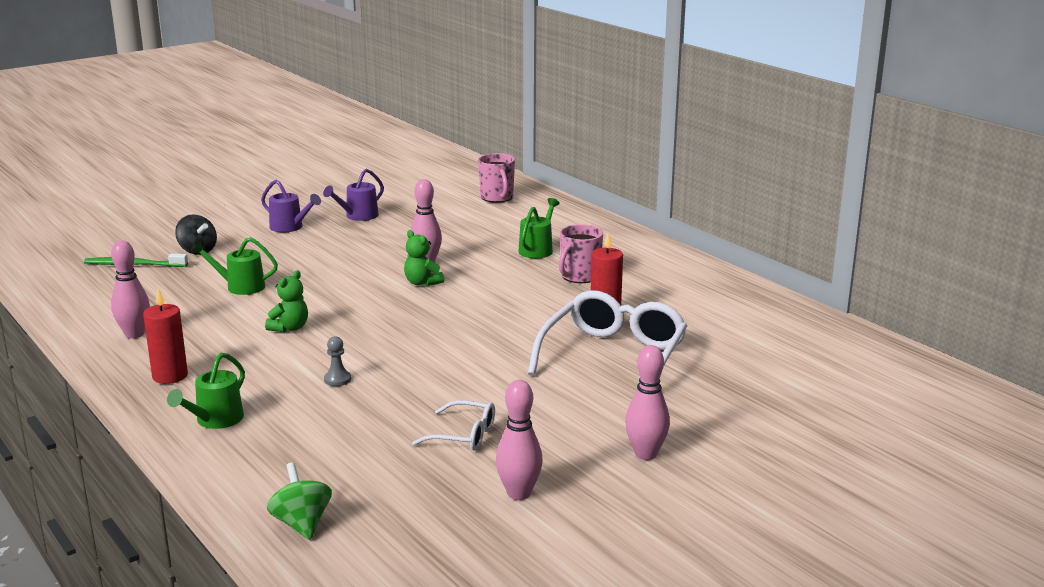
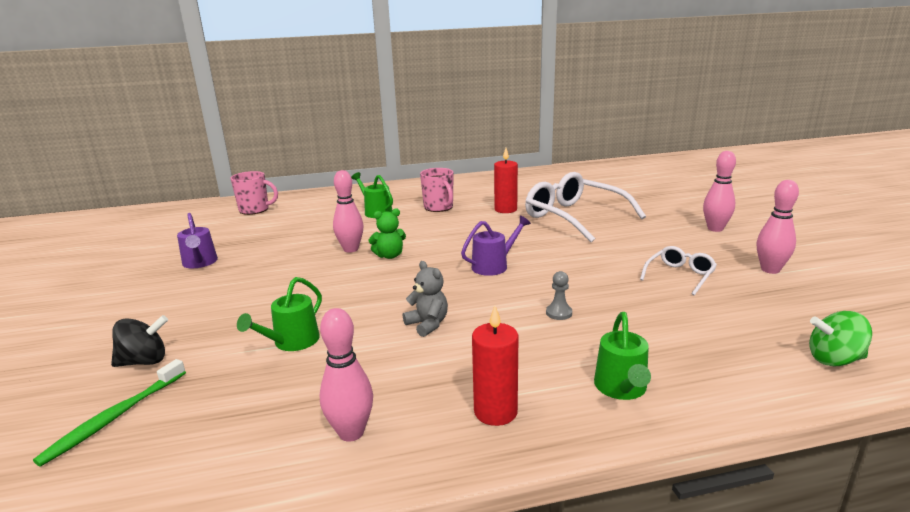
camera: 65 degrees left, 0 degrees up
green watering can [167,353,245,429] -> green watering can turned 45 degrees clockwise [594,312,651,400]
purple watering can [261,180,321,232] -> purple watering can moved to [461,216,531,276]
green teddy bear [265,270,308,332] -> grey teddy bear [403,261,448,337]

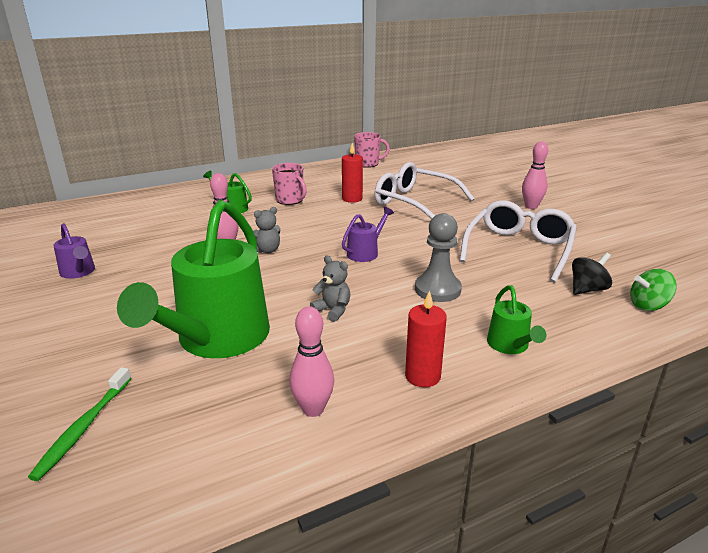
camera: 15 degrees left, 5 degrees up
black spinning top [111,315,168,367] -> black spinning top moved to [572,252,612,295]
pink mug [230,171,278,215] -> pink mug moved to [354,132,390,168]
green watering can [237,277,322,351] -> green watering can [117,200,270,358], size x2.26
green teddy bear [369,208,406,259] -> grey teddy bear [253,207,280,253]
grey pawn [546,271,572,320] -> grey pawn [415,213,462,302], size x2.11
white glasses [640,246,717,295] -> white glasses [459,200,577,283], size x2.02
pink bowling pin [757,180,799,274] -> none

